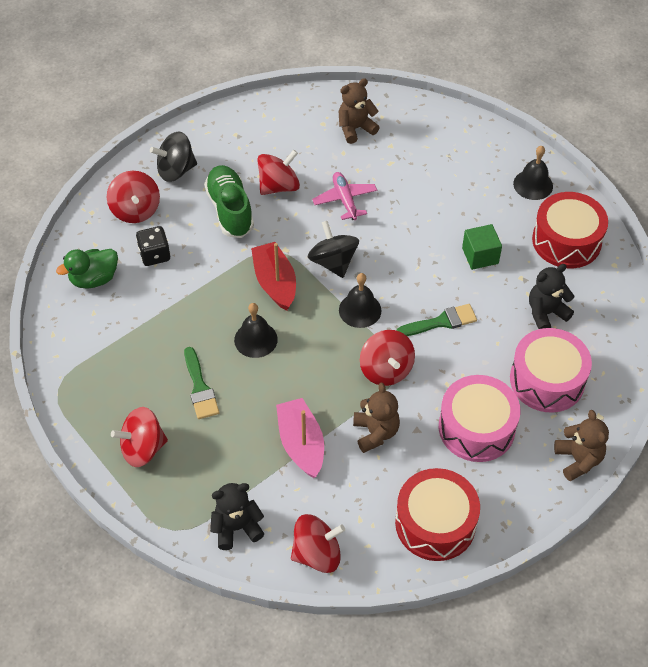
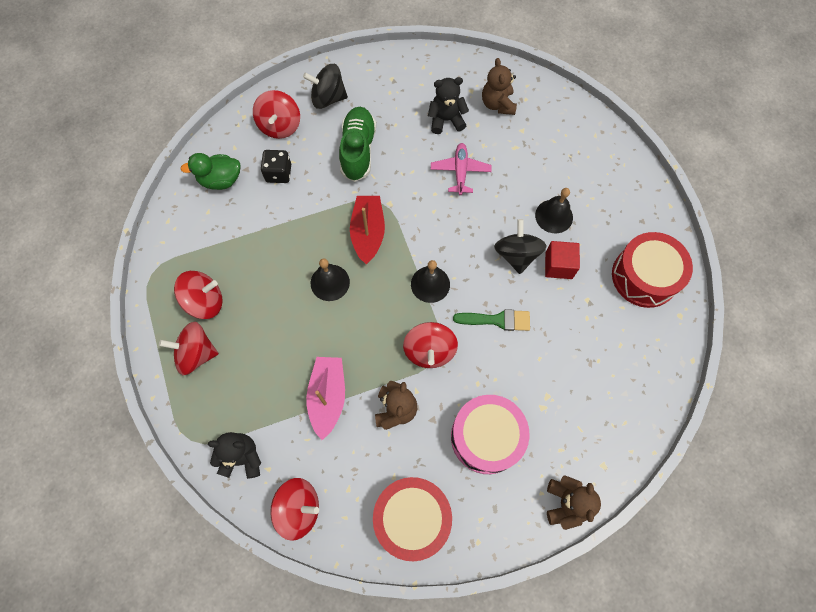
camera: 20 degrees right, 15 degrees up
green brush [184,347,219,419] -> none
red spinning top [257,150,300,195] -> red spinning top moved to [174,271,223,319]
black spinning top [308,221,359,278] -> black spinning top moved to [494,219,547,274]
brown teddy bear [338,78,380,144] -> brown teddy bear turned 90 degrees counterclockwise [482,58,517,115]
green cube [462,224,502,270] -> red cube [545,241,580,279]
pink drum [510,328,592,413] -> none
black bell [513,146,553,200] -> black bell moved to [535,188,573,233]
black teddy bear [529,264,574,329] -> black teddy bear moved to [428,77,469,134]

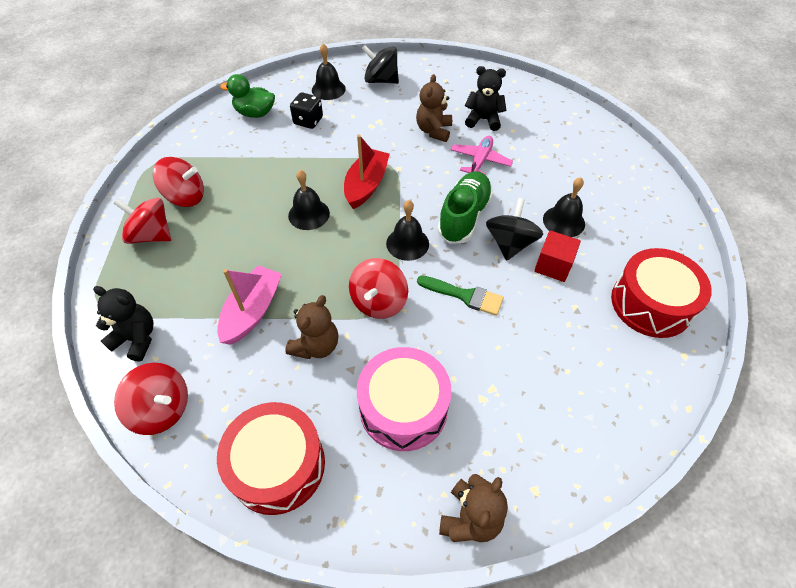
camera: 20 degrees right, 15 degrees down
red spinning top [253,90,300,139] -> black bell [312,44,346,100]
green shoe [339,107,376,182] -> green shoe moved to [437,171,493,244]
brown teddy bear [482,58,517,115] -> brown teddy bear moved to [416,74,452,142]

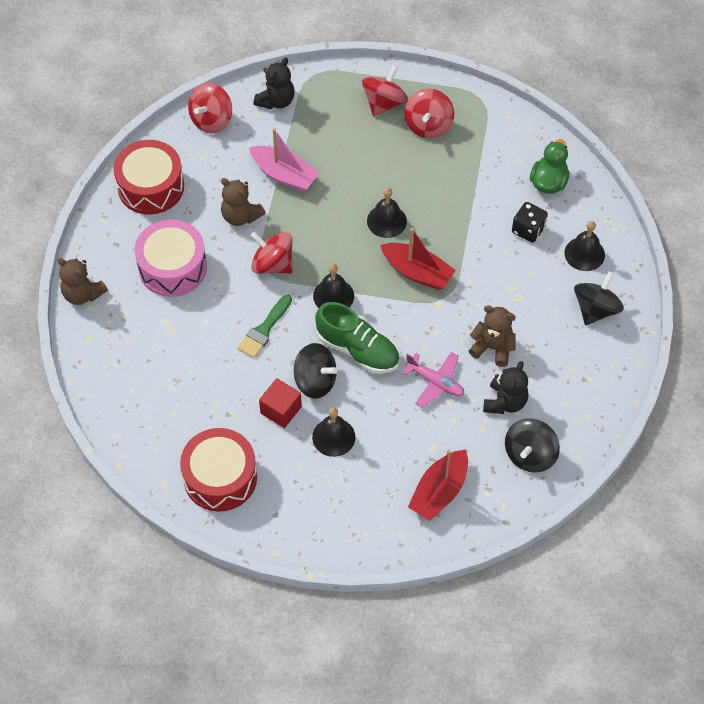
camera: 100 degrees right, 5 degrees up
none -> red boat [408,449,468,521]
none -> black spinning top [505,418,560,473]

